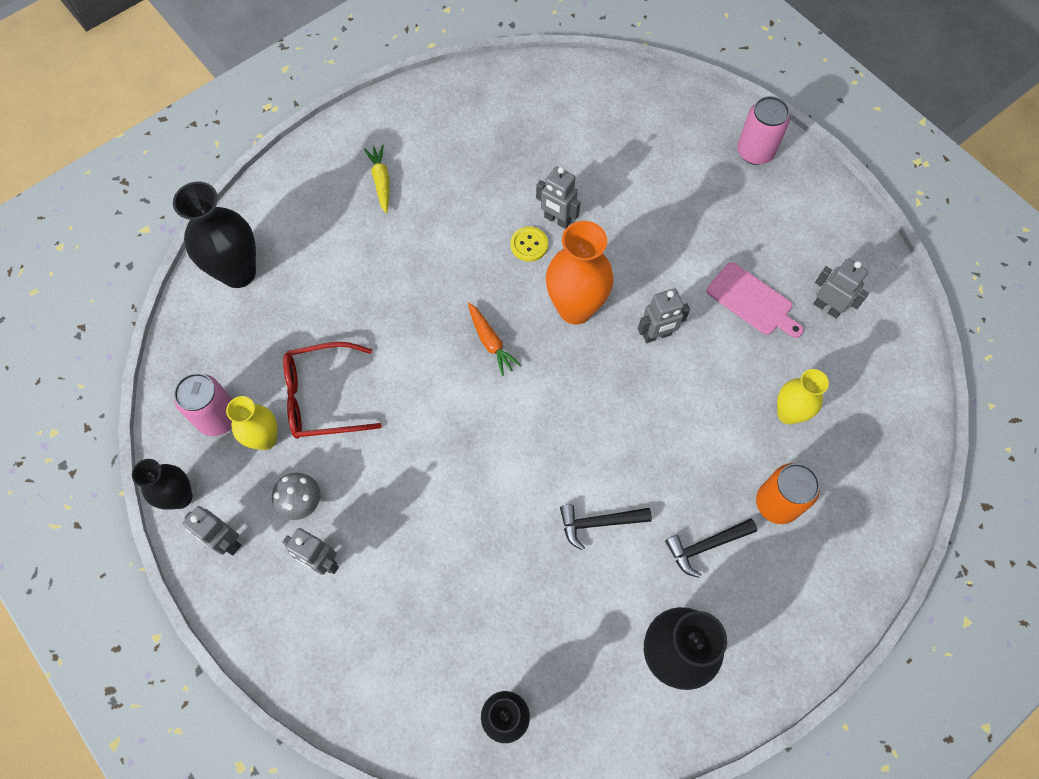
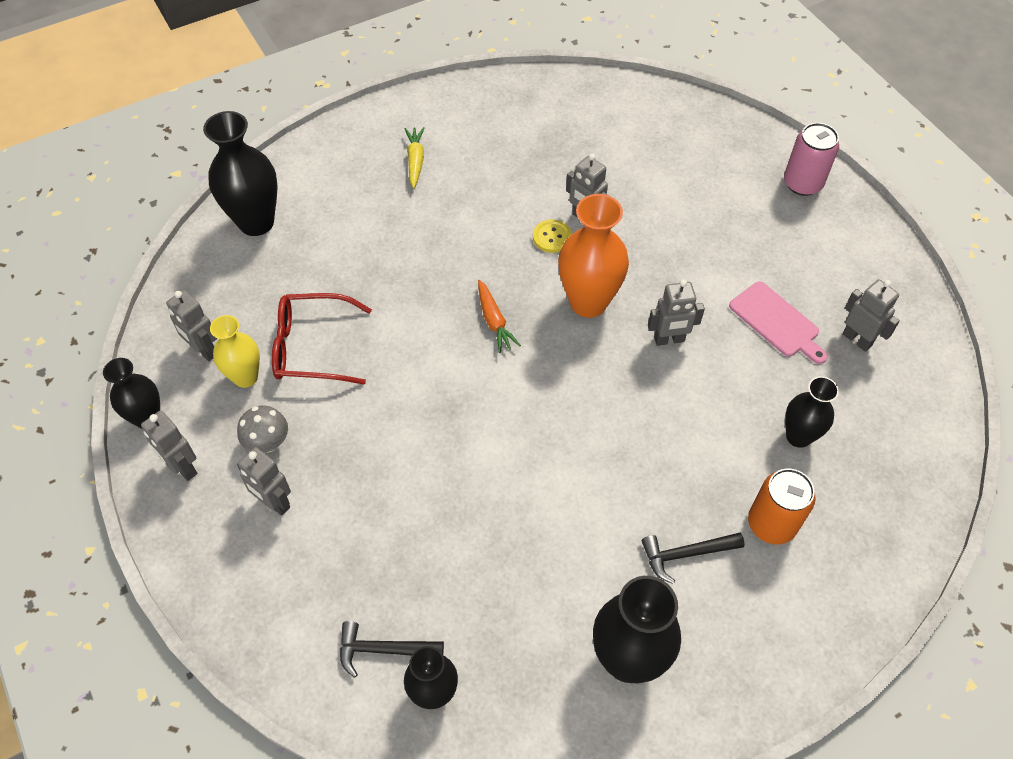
camera: 10 degrees right, 10 degrees down
pink can [174,373,232,436] -> grey robot [166,290,217,361]
black hammer [560,505,652,551] -> black hammer moved to [340,621,444,678]
yellow vase [777,369,829,425] -> black vase [785,376,839,448]

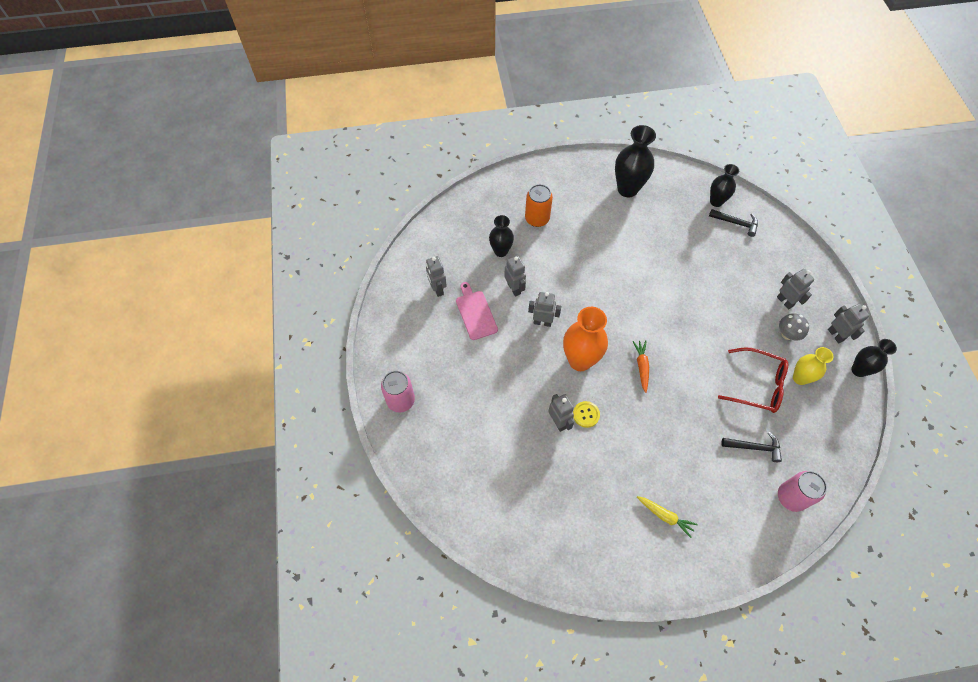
camera: 160 degrees left, 5 degrees up
grey robot [166,290,217,361] -> grey robot moved to [504,256,526,297]
black vase [203,111,277,236] -> pink can [778,471,827,512]
yellow carrot [405,127,425,188] -> yellow carrot turned 75 degrees counterclockwise [637,496,698,538]
black hammer [642,533,744,584] -> black hammer moved to [722,432,782,462]

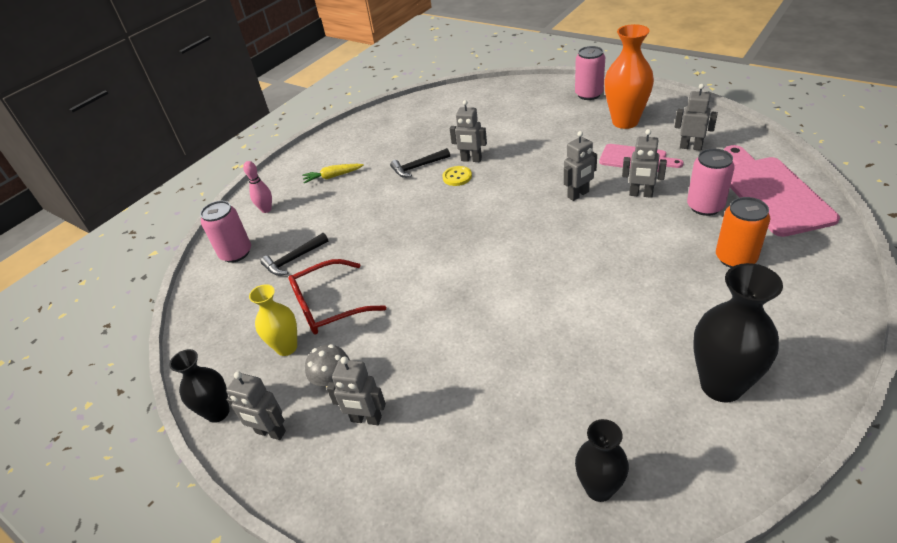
camera: 140 degrees right, 20 degrees down
black vase [489,215,514,257] -> pink can [687,148,735,216]
orange vase [563,307,608,371] -> orange vase moved to [604,24,654,129]
orange carrot [633,341,649,393] -> none
black hammer [709,209,758,237] -> black hammer moved to [390,148,450,178]
none -> pink bowling pin [243,161,272,213]
none -> pink cutting board [724,145,840,237]

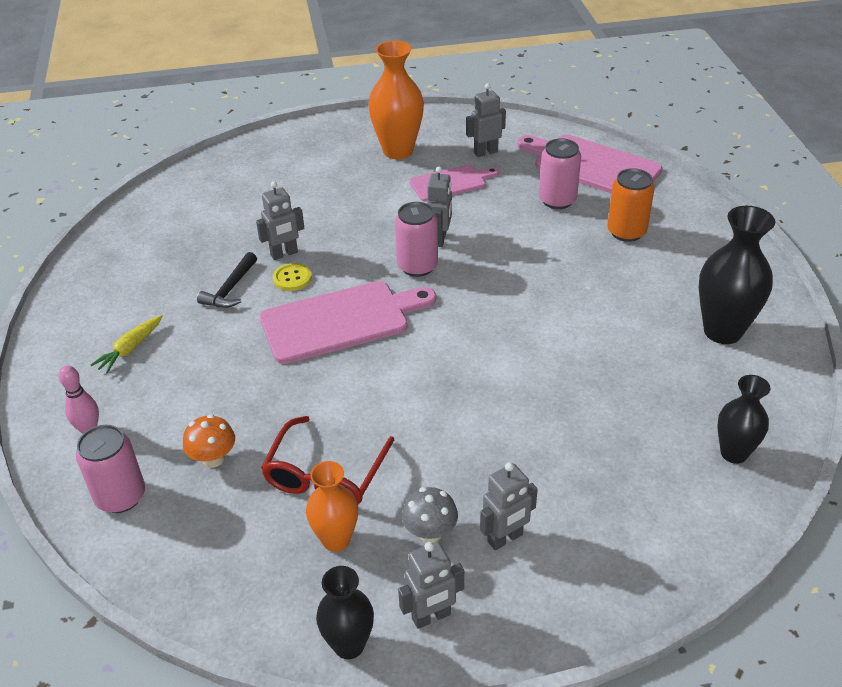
camera: 50 degrees left, 0 degrees up
yellow vase [249,284,297,356] -> orange vase [306,461,358,552]
black hammer [260,233,328,276] -> orange mushroom [183,414,235,468]
pink can [575,46,605,100] -> pink can moved to [395,202,438,277]
grey robot [622,129,667,198] -> none
none -> pink cutting board [260,281,436,364]

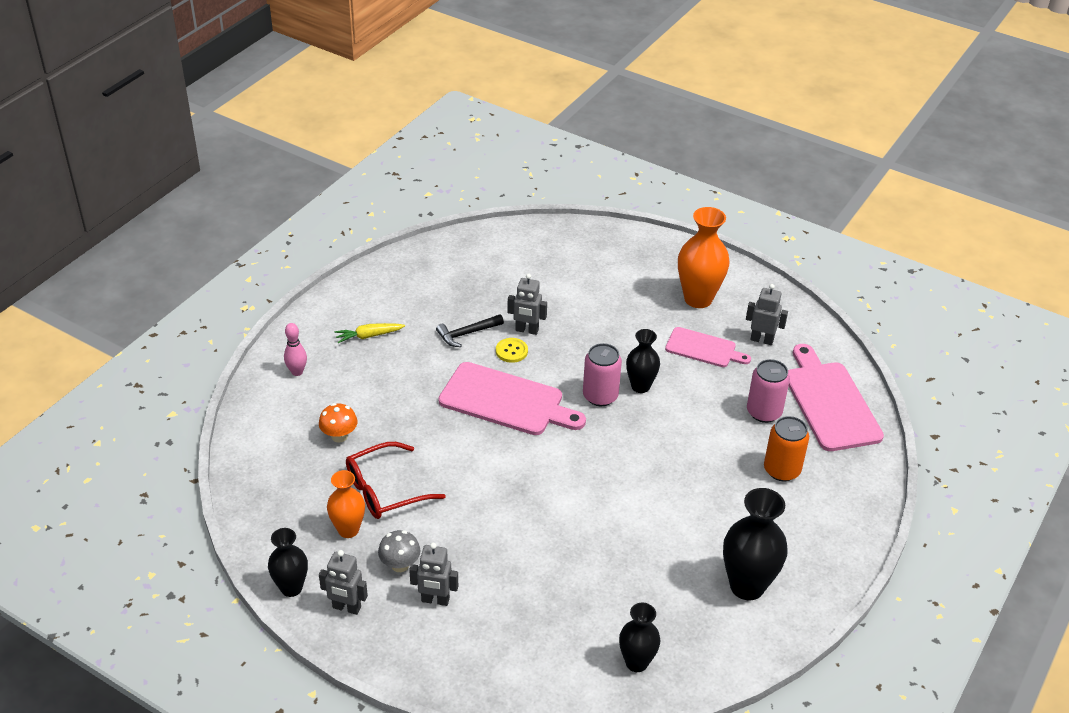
camera: 40 degrees right, 0 degrees up
pink can [76,425,145,513] -> none
grey robot [427,167,452,247] -> black vase [626,329,660,393]

